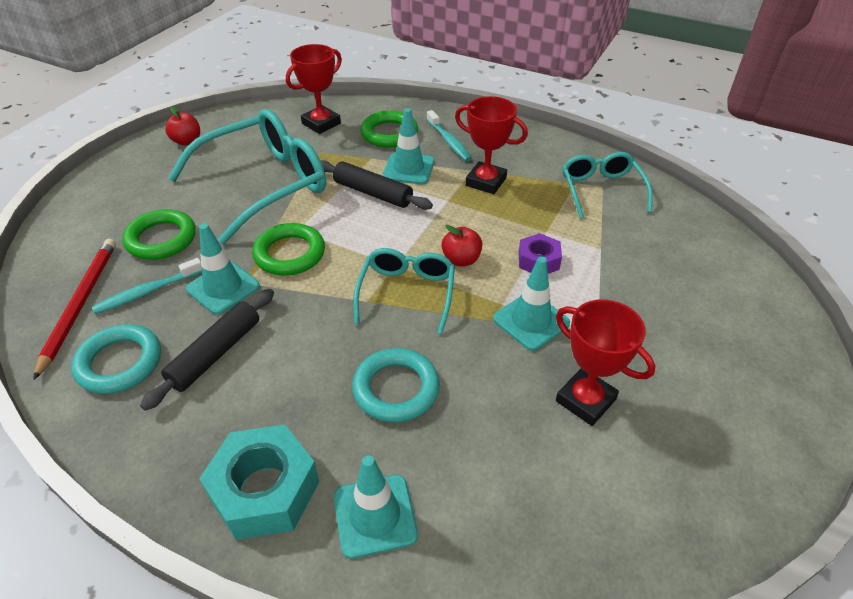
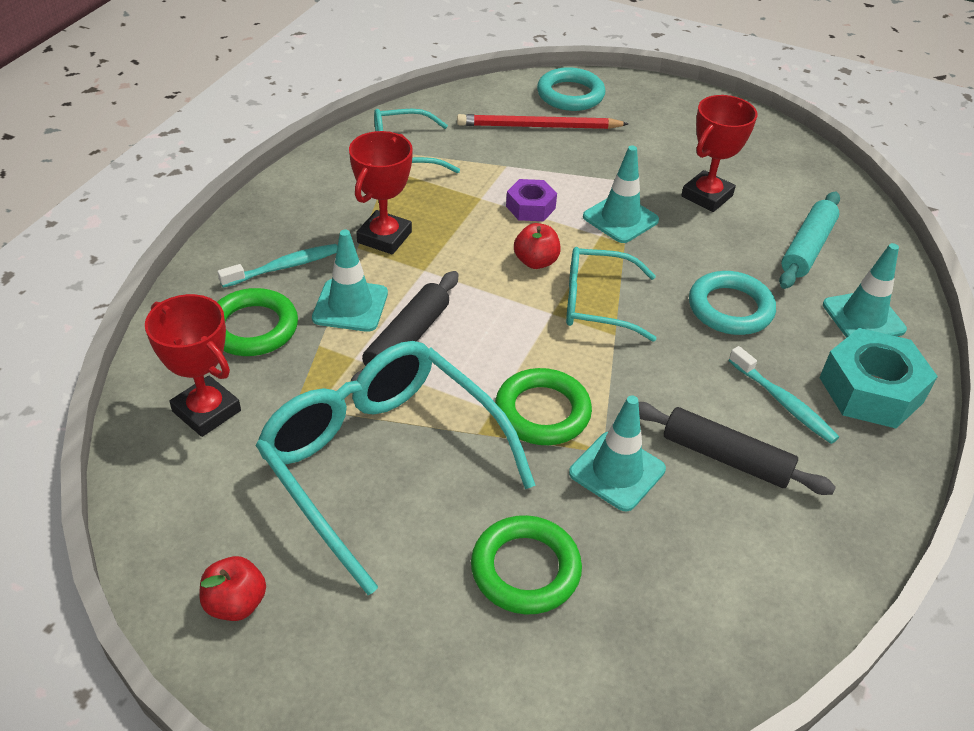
camera: 95 degrees left, 0 degrees up
red pencil [33,239,116,380] -> red pencil moved to [457,114,629,129]
turquoise ring [71,324,161,394] -> turquoise ring moved to [537,67,605,111]
turquoise toothbrush [92,258,202,314] -> turquoise toothbrush moved to [728,346,839,444]
none -> turquoise rolling pin [779,192,840,289]

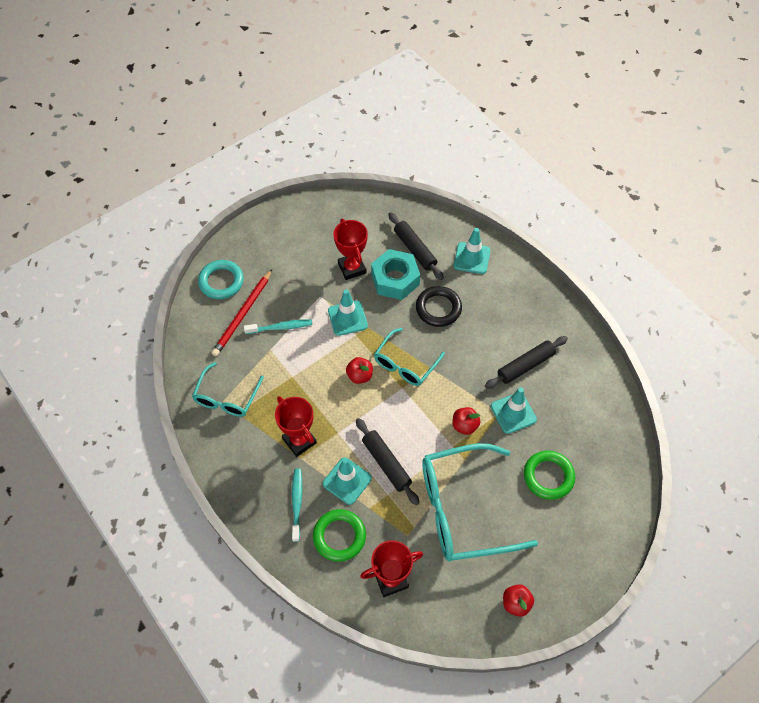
camera: 60 degrees left, 15 degrees up
green ring [495,368,592,445] -> red apple [452,407,480,435]
purple nut [506,179,557,221] -> none
turquoise ring [689,271,776,335] -> black ring [416,286,462,327]
turquoise toothbrush [728,346,839,444] -> turquoise toothbrush moved to [244,320,312,334]
turquoise rolling pin [779,192,840,289] -> black rolling pin [388,212,444,280]
turquoise nut [820,328,938,428] -> turquoise nut moved to [371,249,420,300]

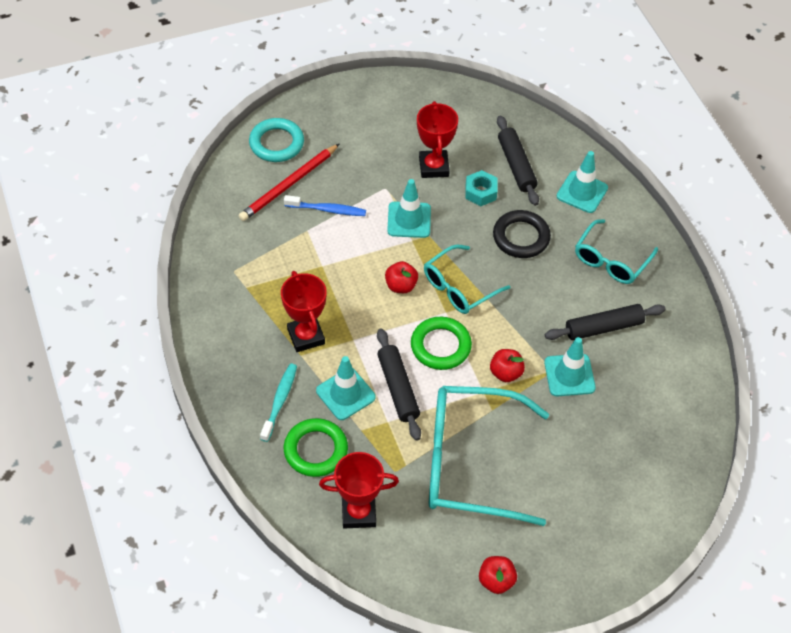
camera: 15 degrees right, 5 degrees down
turquoise glasses [192,362,264,417] -> turquoise glasses moved to [575,219,658,284]
turquoise toothbrush [244,320,312,334] -> blue toothbrush [284,195,366,216]
turquoise nut [371,249,420,300] -> turquoise nut [465,170,498,206], size x0.58
green ring [524,451,575,500] -> green ring moved to [411,317,472,370]

